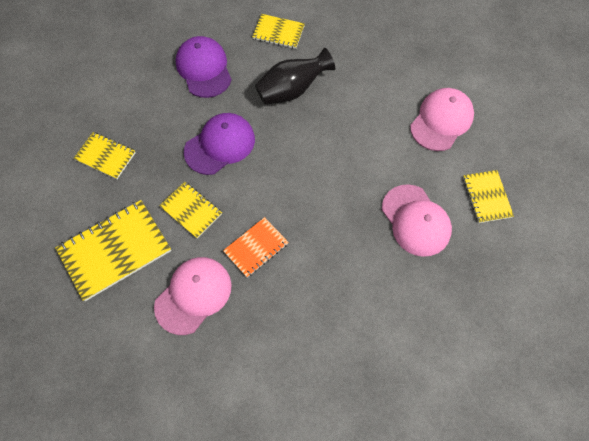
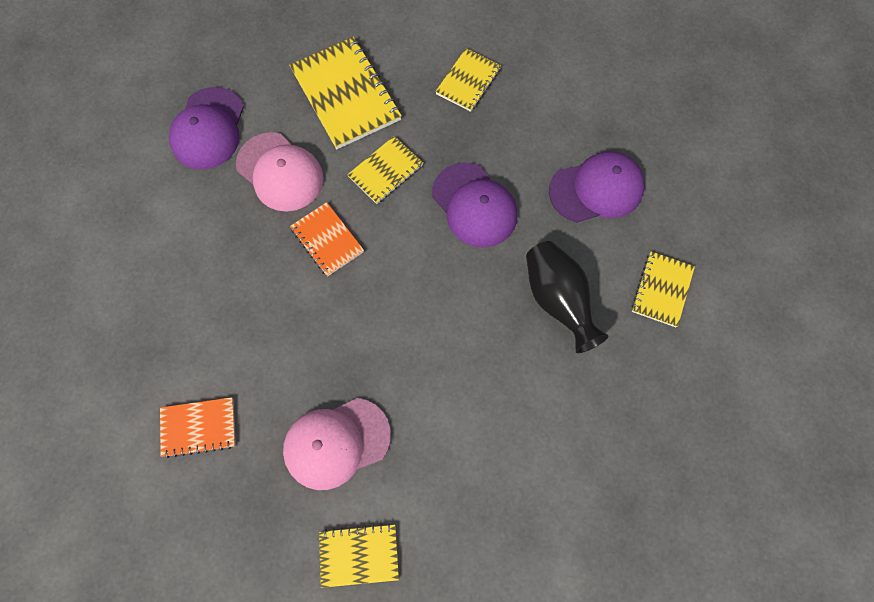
camera: 95 degrees right, 5 degrees up
pink cap [410,88,474,151] -> none
none -> orange notebook [160,397,236,458]
none -> purple cap [169,87,244,170]

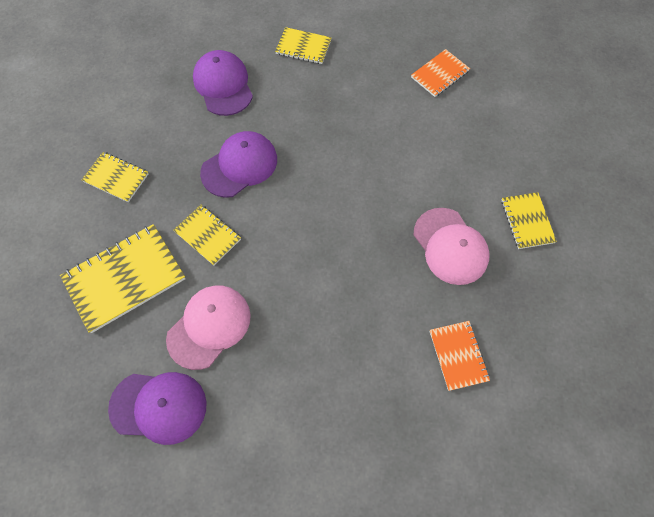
camera: 95 degrees left, 5 degrees down
orange notebook [290,202,364,277] -> orange notebook moved to [411,49,470,97]
black vase [526,241,609,353] -> none

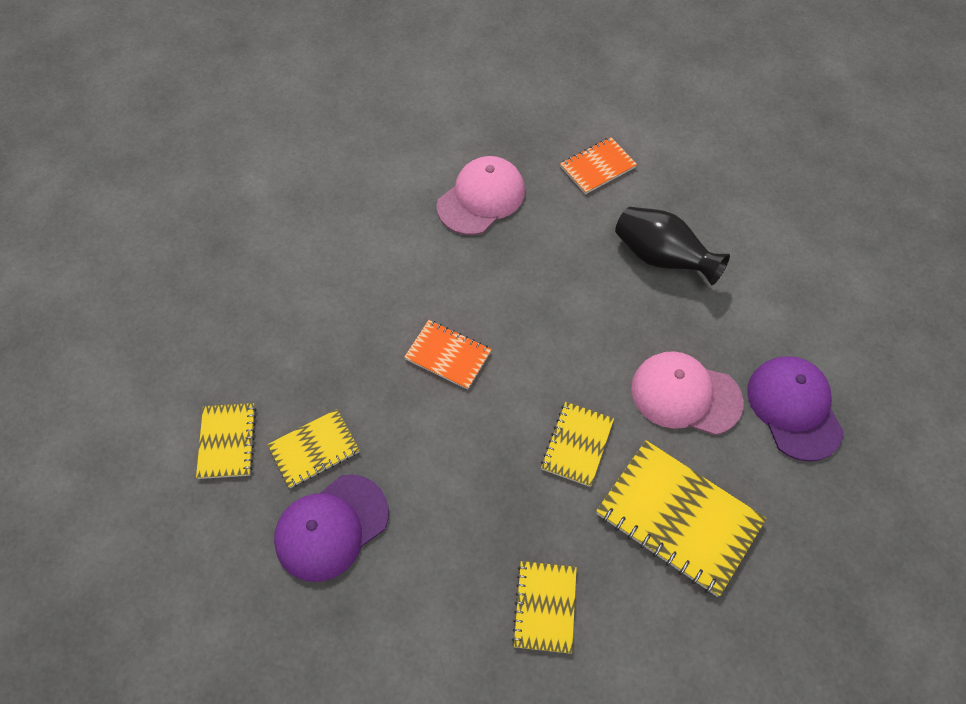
camera: 110 degrees left, 5 degrees down
purple cap [200,131,277,198] -> none
orange notebook [411,49,470,97] -> orange notebook moved to [404,320,492,390]
yellow notebook [501,192,557,249] -> yellow notebook moved to [268,409,360,488]
none -> black vase [615,207,730,285]

